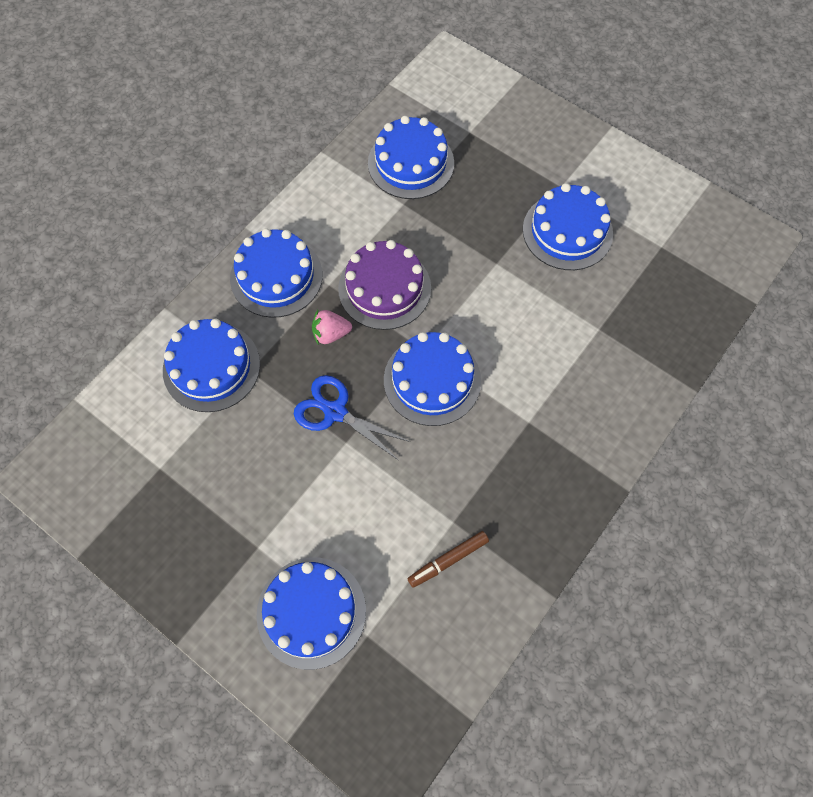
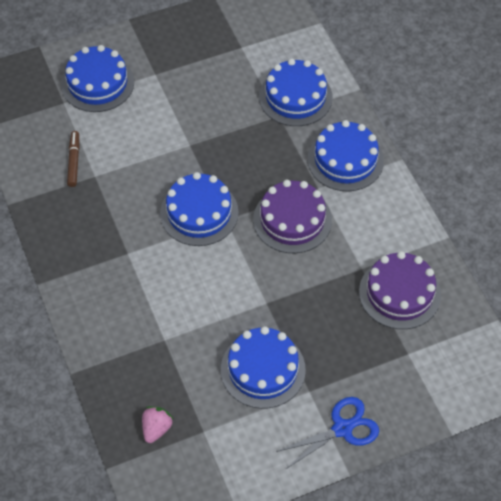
camera: 120 degrees right, 10 degrees down
blue scissors [294,375,410,460] -> blue scissors moved to [276,397,379,469]
pink strawberry [312,310,352,344] -> pink strawberry moved to [142,406,174,443]
blue cake [368,116,454,199] -> purple cake [359,251,441,329]

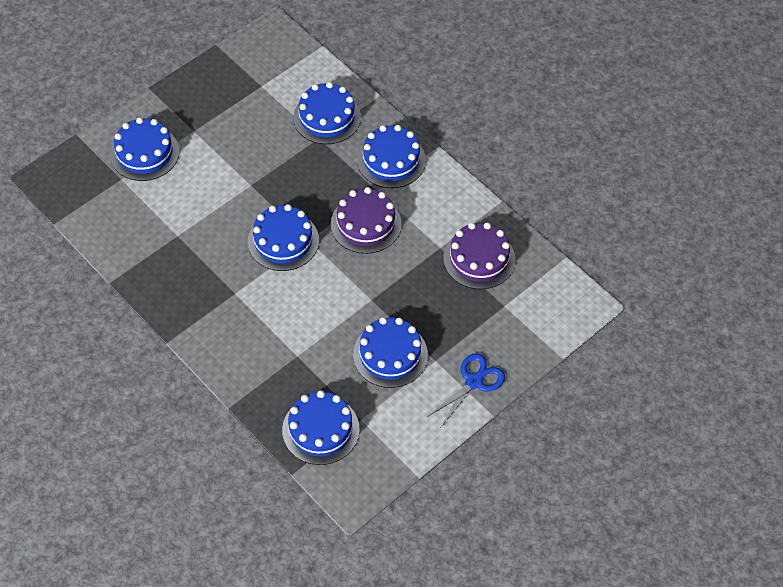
camera: 20 degrees left, 0 degrees up
brown marker [67,131,80,187] -> none
pink strawberry [142,406,174,443] -> blue cake [282,390,360,465]

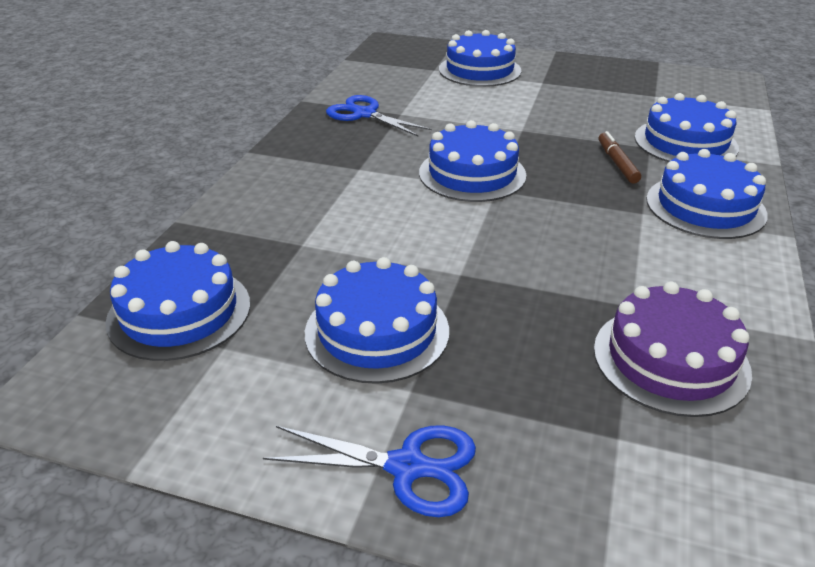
camera: 60 degrees right, 20 degrees down
purple cake [331,187,402,254] -> none
none -> blue scissors [326,95,432,136]
none -> brown marker [598,131,641,184]

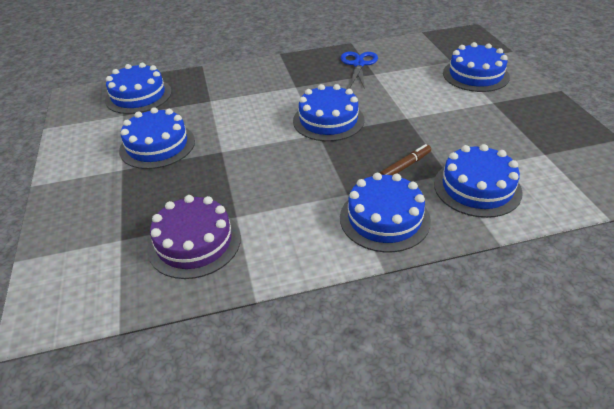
camera: 60 degrees right, 5 degrees up
blue scissors [263,425,476,517] -> none

